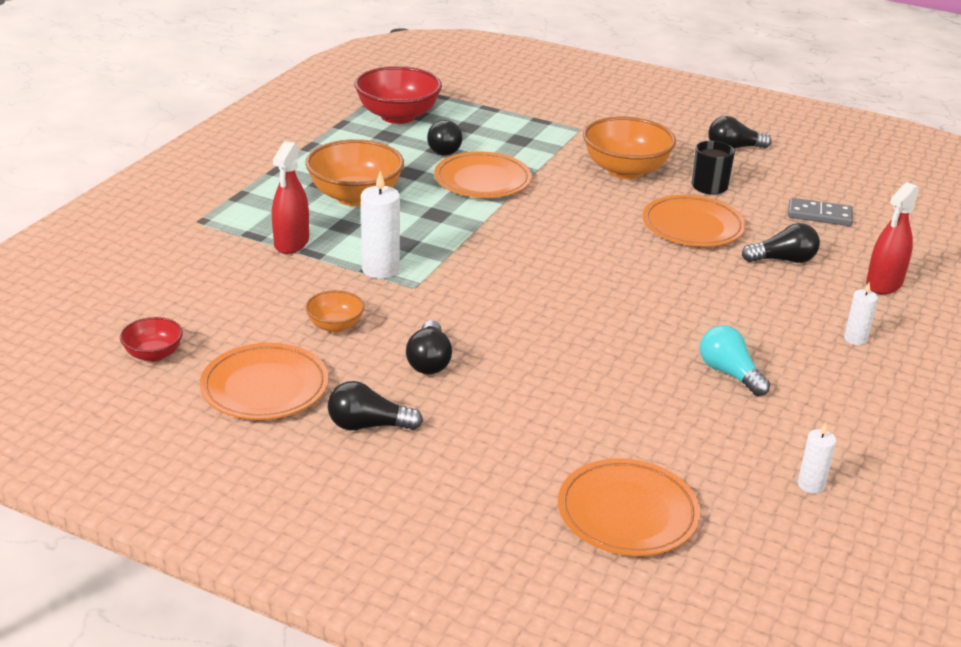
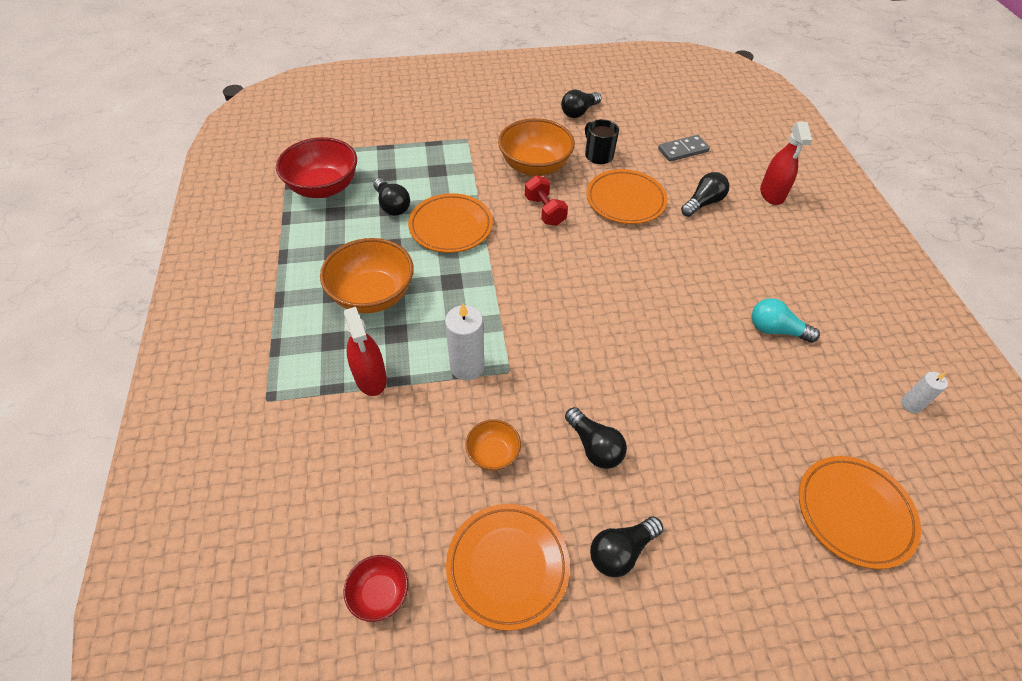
camera: 35 degrees left, 20 degrees up
white candle [844,282,878,345] -> none
none -> red dumbbell [525,175,568,226]

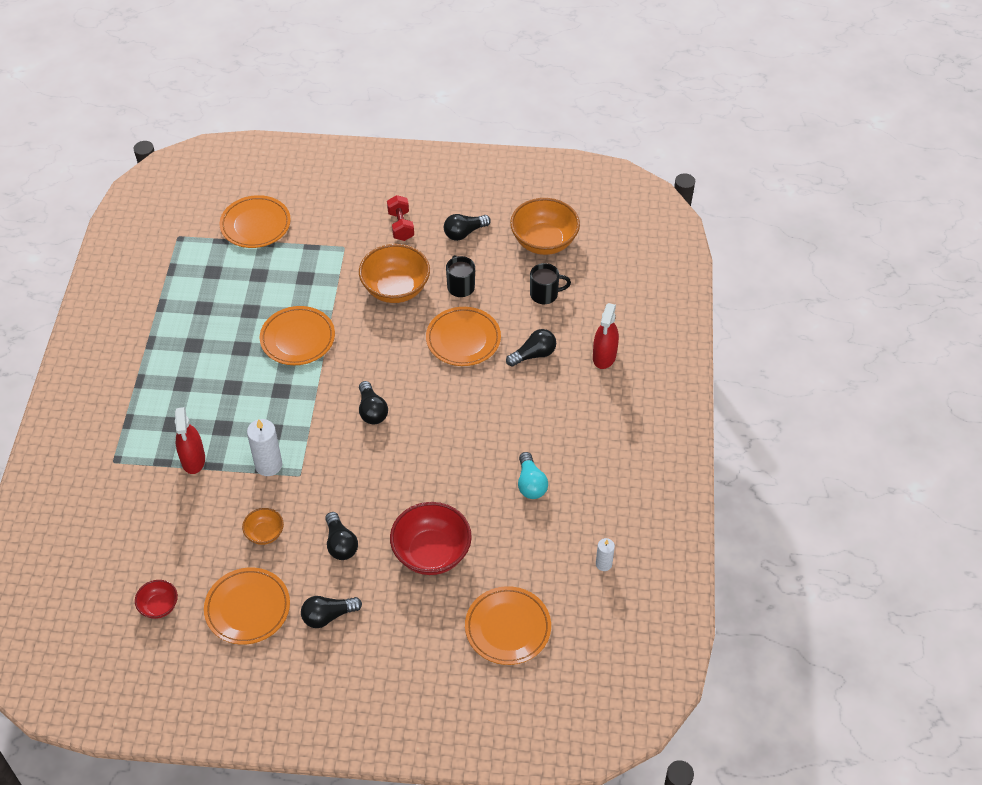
camera: 15 degrees right, 0 degrees up
red bowl [276,137,357,198] -> red bowl moved to [390,502,472,575]
orange bowl [320,238,414,313] -> orange bowl moved to [510,198,580,255]
black light bulb [373,178,410,216] -> black light bulb moved to [359,381,388,424]
red dumbbell [525,175,568,226] -> red dumbbell moved to [387,195,414,241]
grey domino [658,135,710,162] -> black mug [530,263,571,304]
turquoise light bulb [752,298,820,343] -> turquoise light bulb turned 135 degrees counterclockwise [518,452,548,499]
none -> orange plate [220,195,291,248]

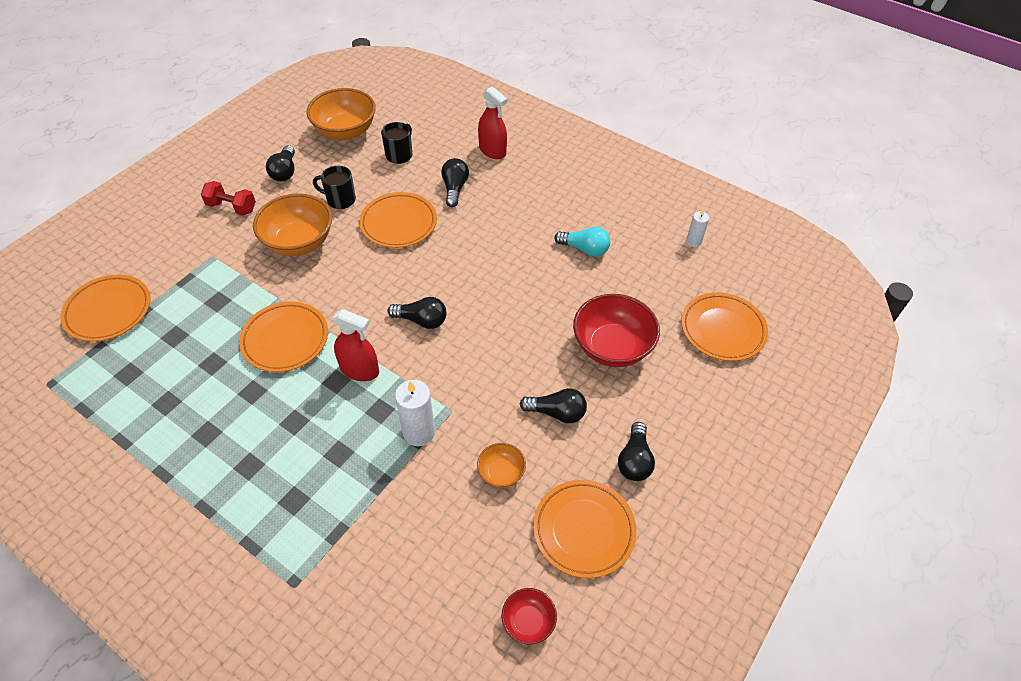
camera: 60 degrees left, 0 degrees up
red spray bottle [175,407,205,474] -> red spray bottle moved to [332,309,379,381]

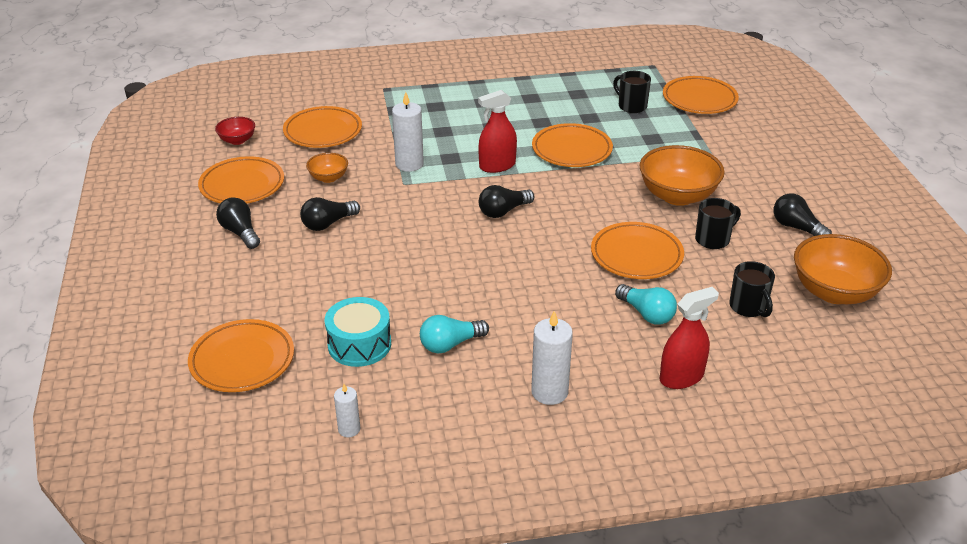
camera: 135 degrees right, 15 degrees down
red dumbbell [201,181,256,215] -> none
black light bulb [441,158,469,207] -> turquoise light bulb [615,284,677,325]
red spray bottle [478,86,507,159] -> red spray bottle turned 150 degrees clockwise [660,287,719,389]
red bowl [573,294,660,367] -> none
none -> orange plate [283,106,362,148]
none -> turquoise drum [325,297,391,367]
none -> white candle [531,311,573,405]
none -> black mug [613,71,651,113]

